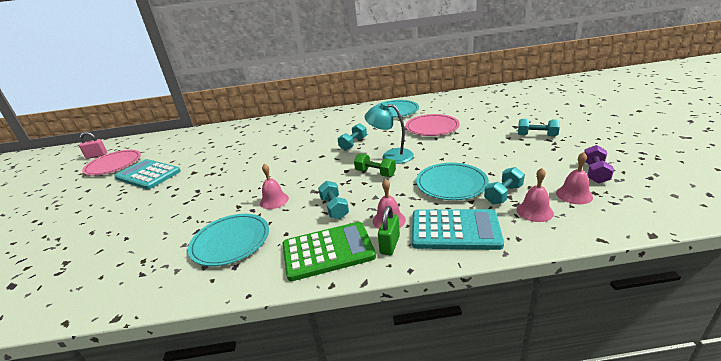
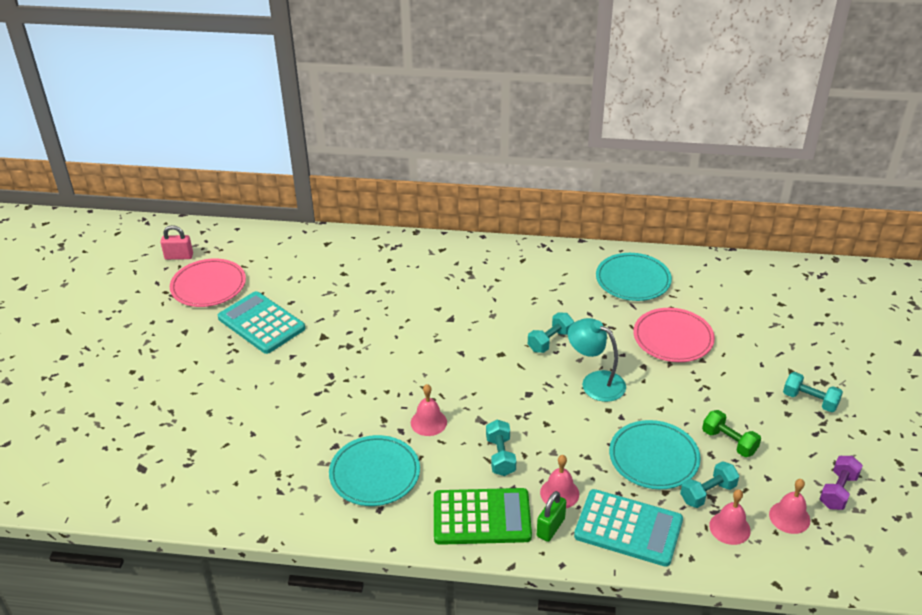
camera: 10 degrees right, 10 degrees up
green dumbbell [354,154,396,177] -> green dumbbell moved to [702,410,761,457]

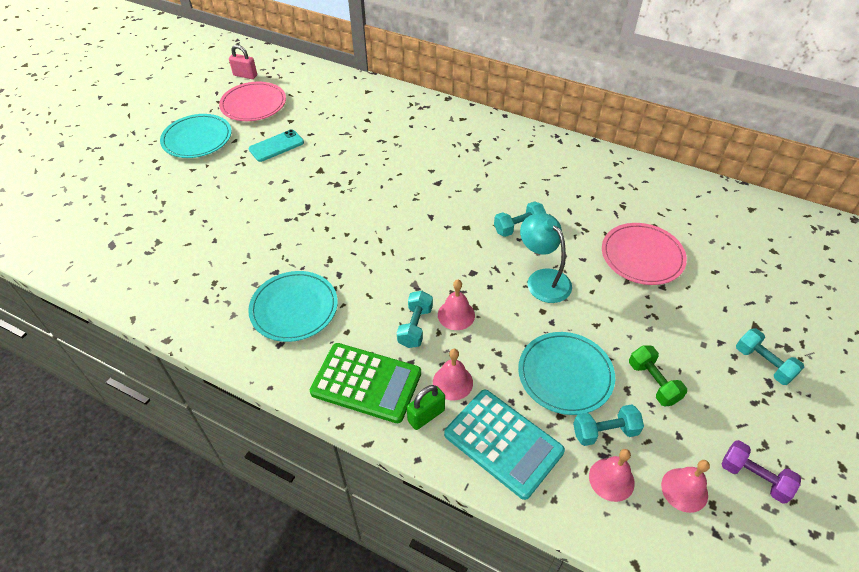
camera: 20 degrees right, 10 degrees up
turquoise calculator [218,291,305,354] -> turquoise phone [249,129,304,162]
pink bell [411,384,447,436] -> pink bell moved to [438,280,475,330]
turquoise plate [596,253,672,301] -> turquoise plate moved to [160,114,231,158]
purple dumbbell [820,456,863,510] -> purple dumbbell turned 75 degrees clockwise [722,440,801,504]

